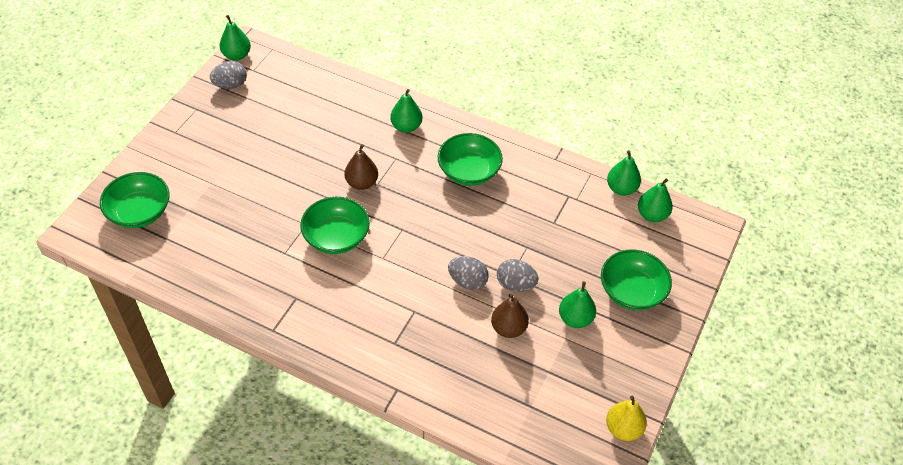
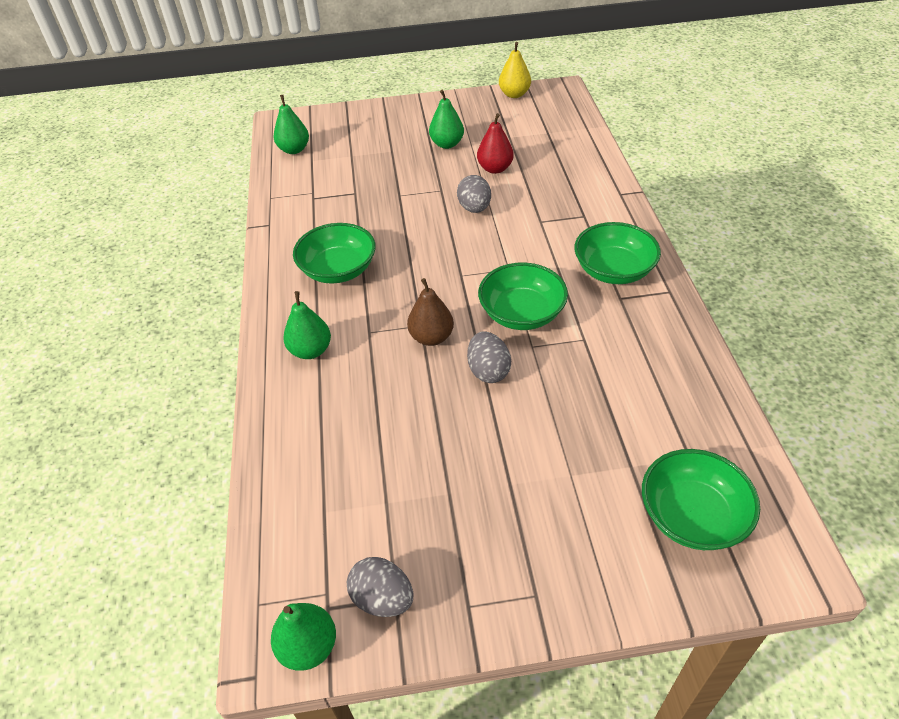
camera: 120 degrees left, 5 degrees down
brown pear [491,294,529,338] -> red pear [477,113,514,174]
grey egg [497,259,539,291] -> grey egg moved to [467,331,511,383]
green bowl [601,250,672,310] -> green bowl moved to [574,222,661,284]
green pear [607,150,641,196] -> none

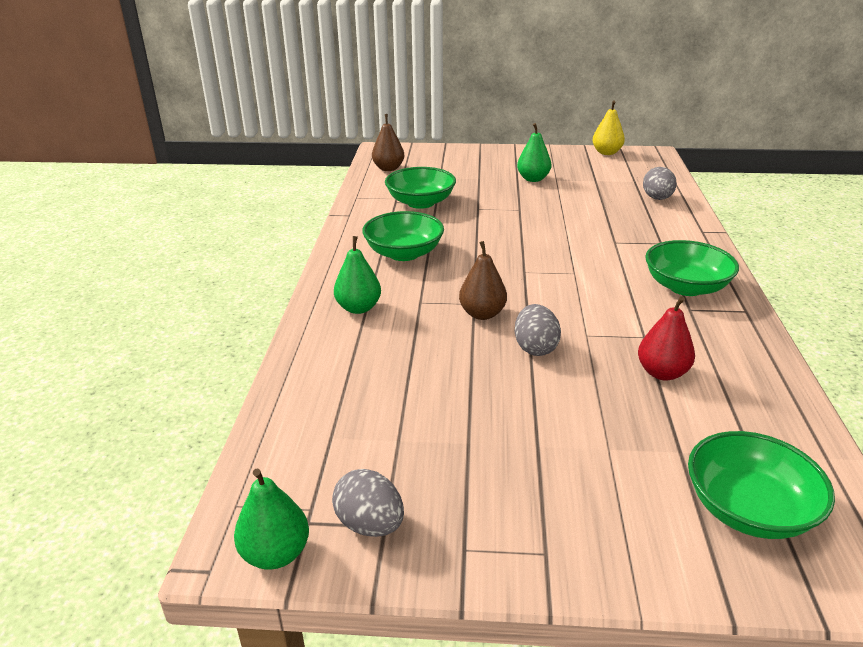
camera: 10 degrees right, 15 degrees down
green pear [273,95,309,154] -> brown pear [372,114,405,171]
grey egg [457,175,491,213] -> grey egg moved to [643,167,677,200]
red pear [477,113,514,174] -> red pear moved to [638,296,695,381]
green bowl [478,263,568,330] -> green bowl moved to [385,167,456,209]

